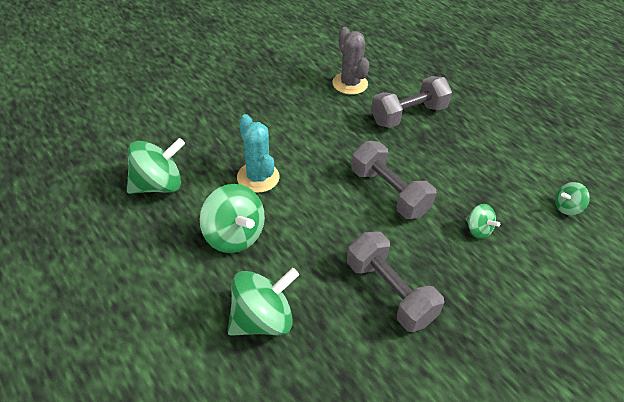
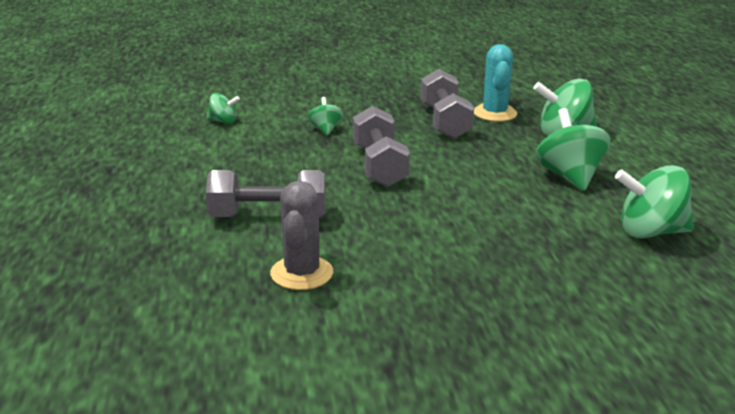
camera: 150 degrees left, 20 degrees down
turquoise cactus [237,114,280,193] -> turquoise cactus moved to [474,44,517,122]

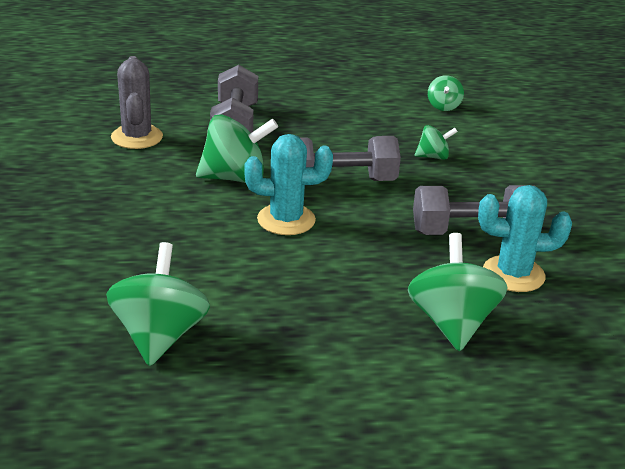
camera: 90 degrees right, 5 degrees up
grey cactus [270,181,333,290] -> grey cactus turned 75 degrees clockwise [111,56,163,149]
green spinning top [535,108,610,191] -> green spinning top moved to [196,114,278,183]
none -> turquoise cactus [244,134,333,235]

